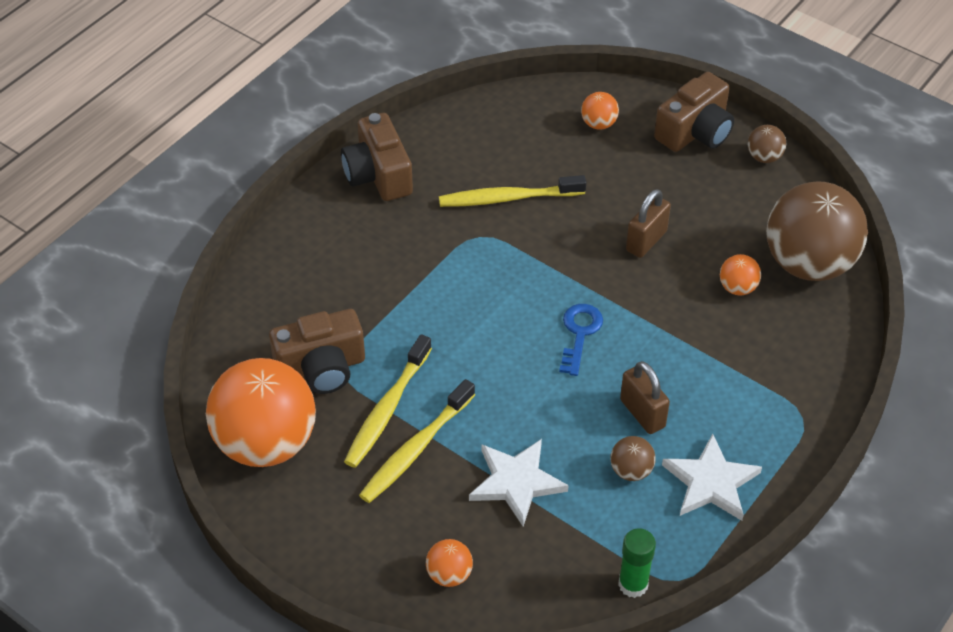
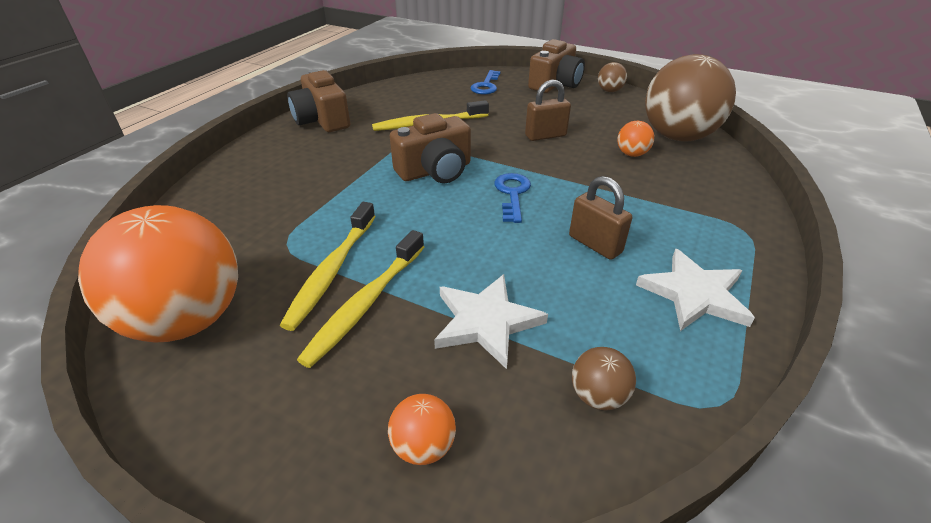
camera: 10 degrees left, 10 degrees down
brown camera [269,309,365,394] -> brown camera moved to [390,113,471,183]
orange ball [581,92,619,130] -> blue key [471,70,501,95]
brown ball [610,436,656,481] -> brown ball moved to [572,347,636,411]
green glue stick [618,528,656,598] -> none
brown padlock [626,189,671,258] -> brown padlock turned 45 degrees clockwise [525,80,571,141]

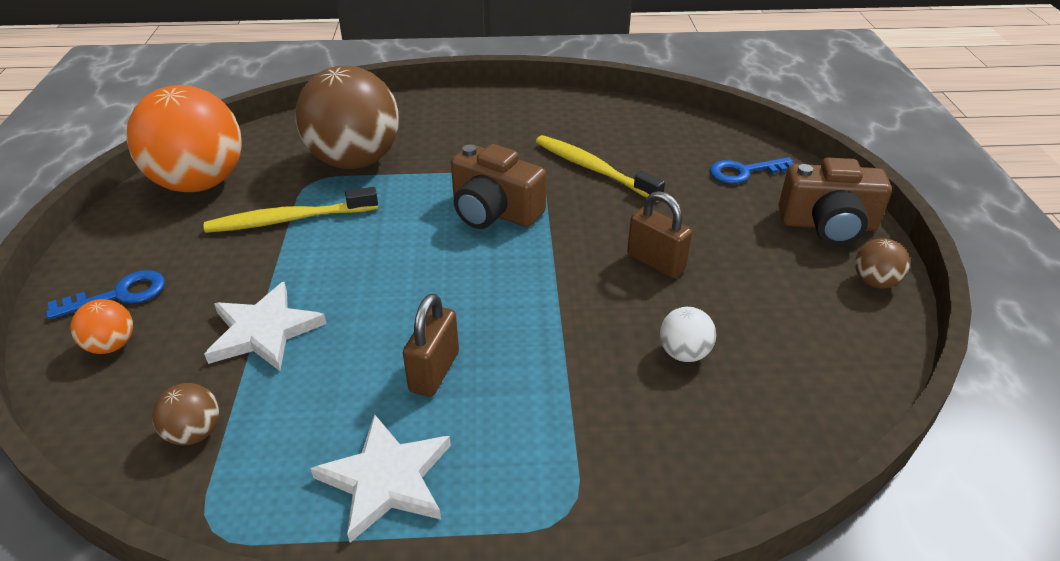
camera: 60 degrees right, 0 degrees up
brown camera [287,69,350,132] -> none
yellow toothbrush [297,230,424,368] -> none
blue key [494,173,531,223] -> blue key moved to [46,270,165,320]
orange ball [617,121,654,157] -> white ball [660,307,716,362]
brown ball [645,54,736,141] -> brown ball moved to [295,66,399,169]

